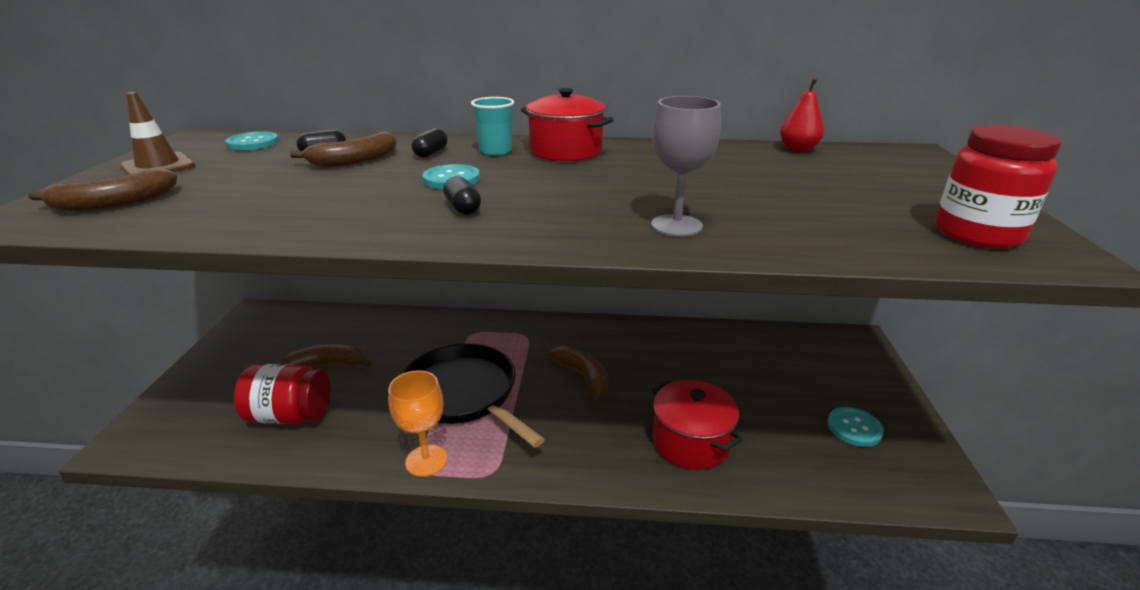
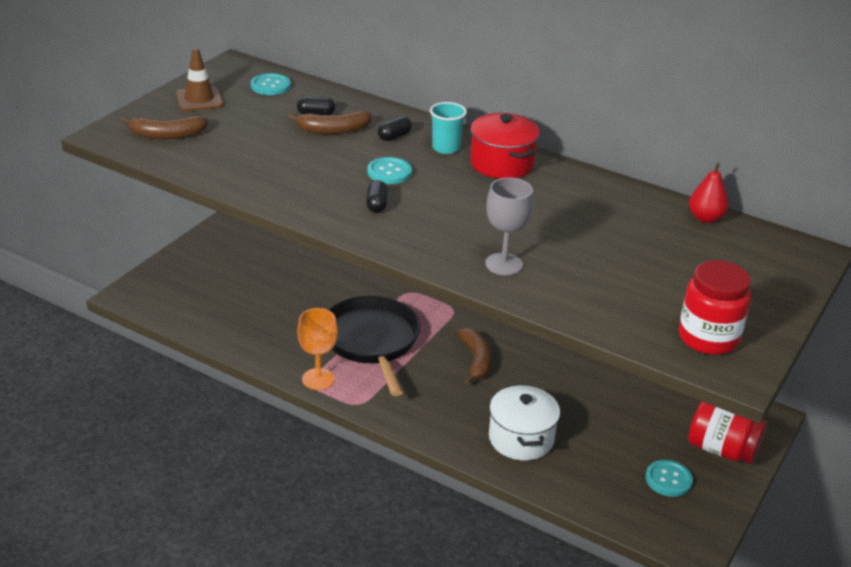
camera: 25 degrees right, 5 degrees up
red jar [234,364,331,424] -> red jar moved to [688,401,767,464]
brown banana [280,344,372,367] -> none
red pot [652,380,743,470] -> white pot [489,384,560,461]

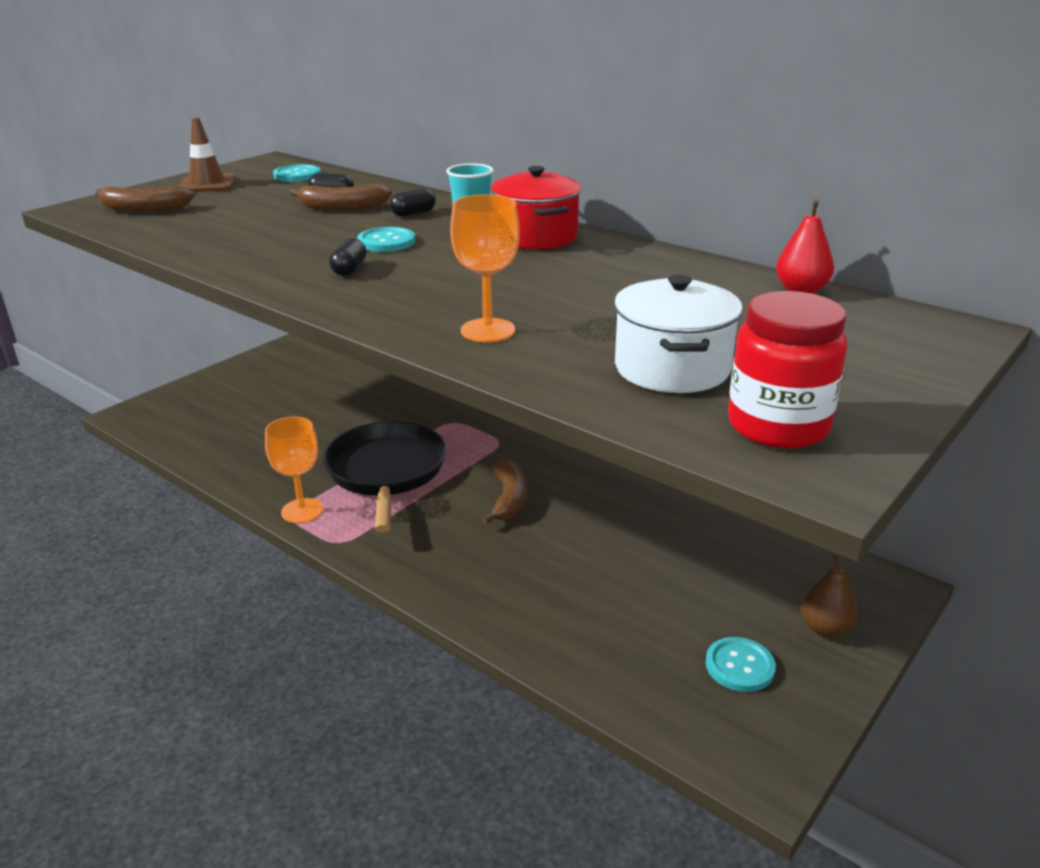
camera: 10 degrees right, 5 degrees down
grey goblet [485,177,534,276] -> orange goblet [450,194,520,342]
white pot [489,384,560,461] -> white pot moved to [614,274,743,393]
red jar [688,401,767,464] -> brown pear [801,555,858,637]

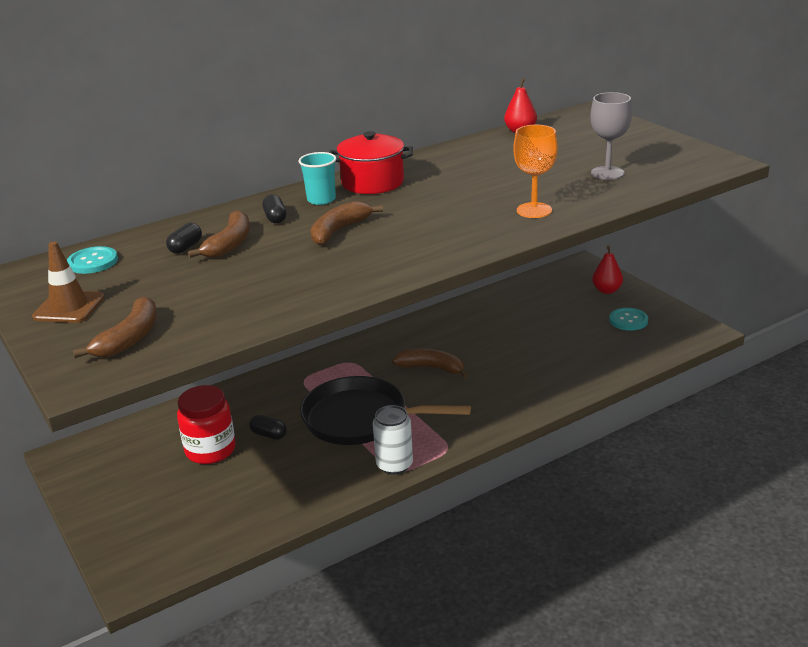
camera: 70 degrees left, 0 degrees up
orange goblet [265,417,323,523] -> white can [373,405,413,475]
black capsule [329,238,367,276] -> black capsule moved to [249,415,287,440]
turquoise button [357,227,415,252] -> brown banana [310,201,383,245]
white pot [614,274,743,393] -> grey goblet [590,92,632,180]
red jar [728,291,847,449] -> red jar moved to [177,385,236,464]
brown pear [801,555,858,637] -> red pear [592,246,623,294]

